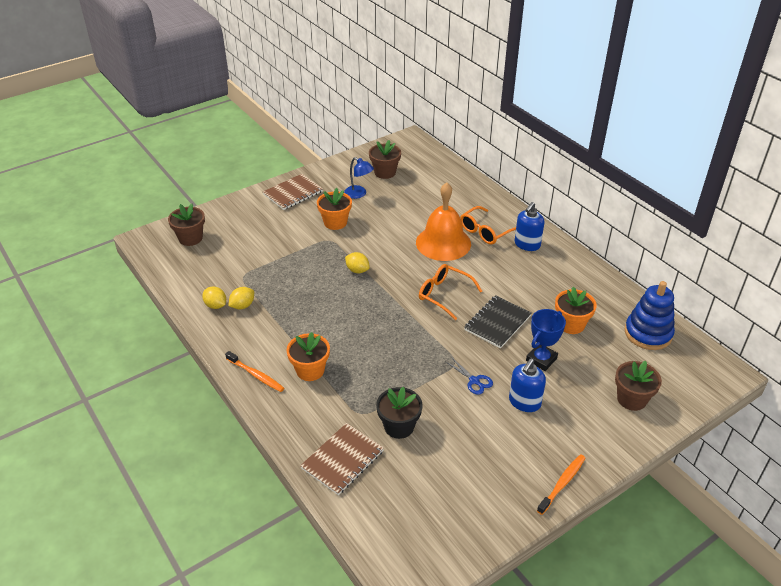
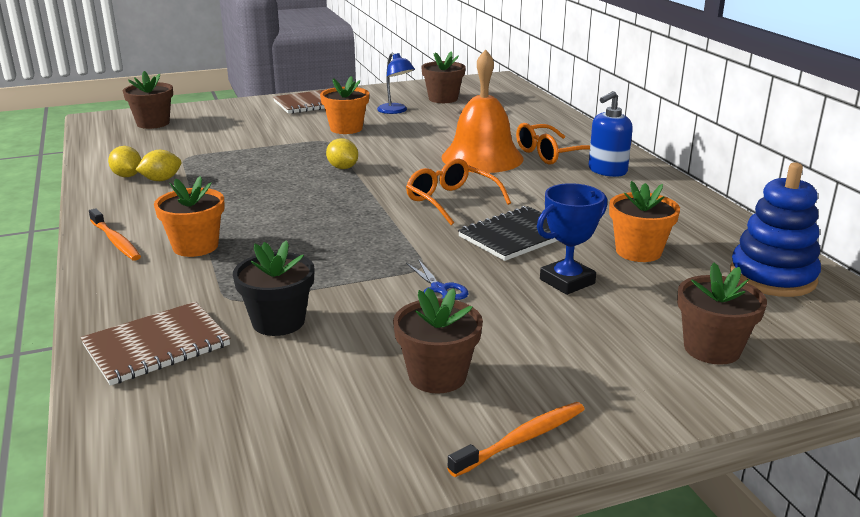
camera: 15 degrees right, 15 degrees down
blue soap dispenser [509,358,546,412] -> none
none -> brown flower pot [393,288,483,394]

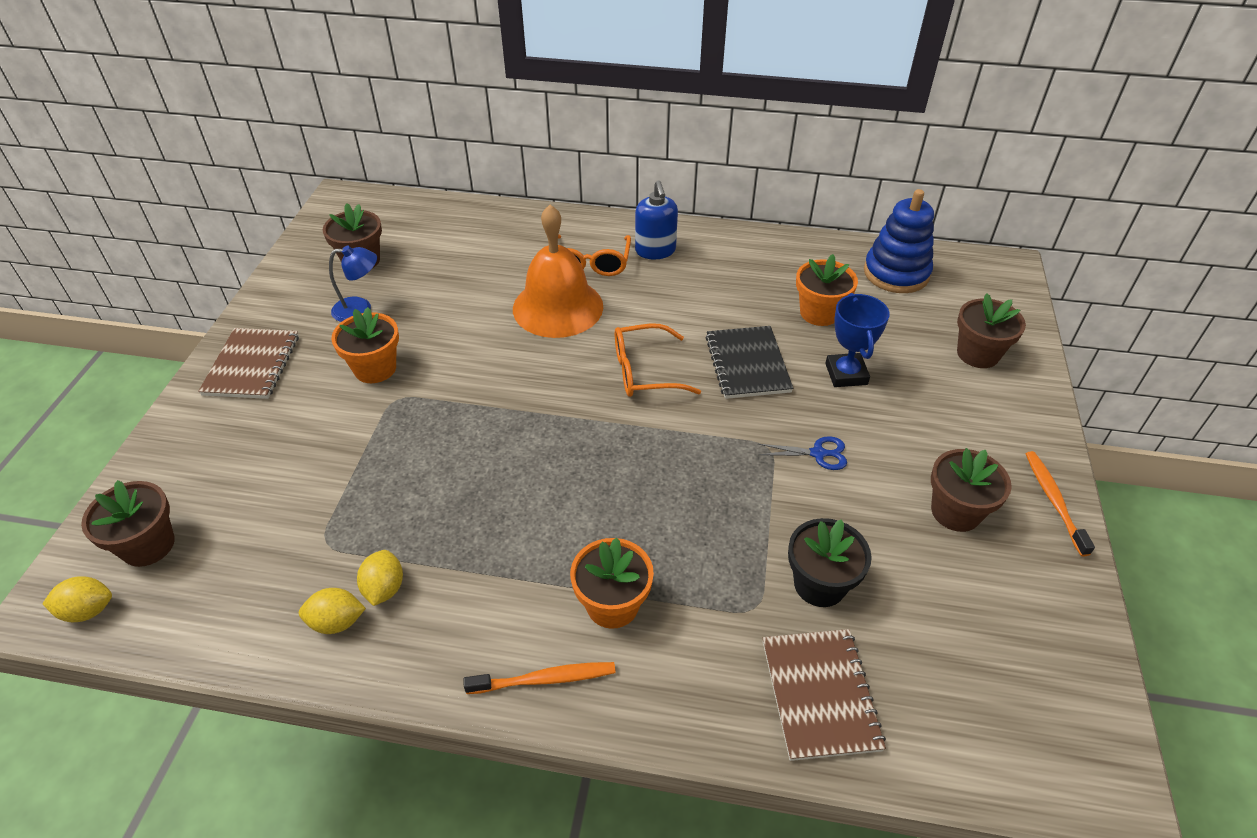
camera: 60 degrees left, 20 degrees up
yellow lemon [326,138,358,169] -> yellow lemon moved to [42,576,112,622]

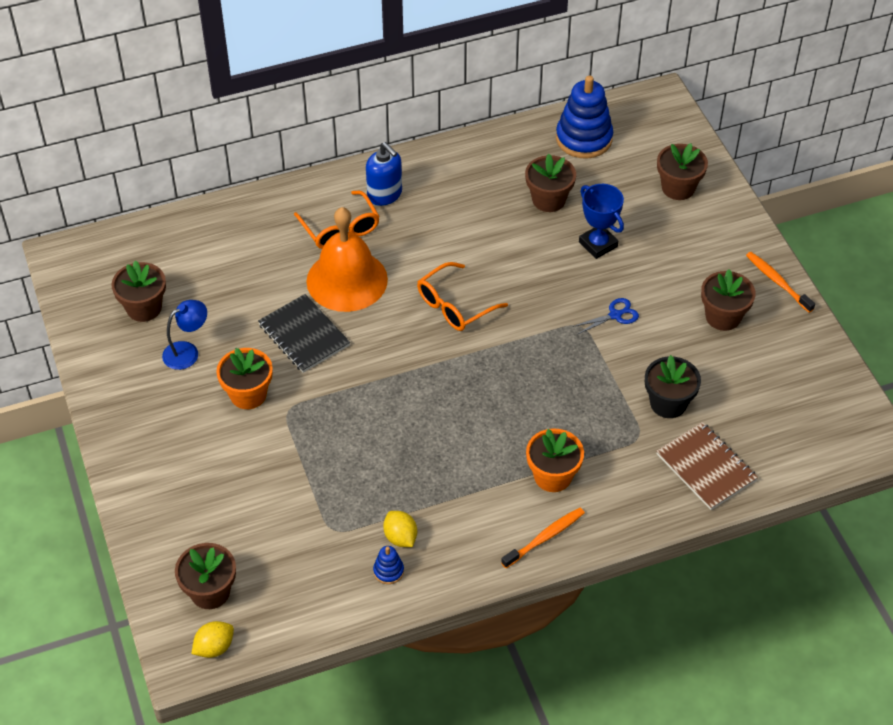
camera: 30 degrees left, 5 degrees up
brown notebook [198,328,299,399] -> none
yellow lemon [299,588,366,634] -> blue stacking toy [373,546,404,584]
black notebook [706,326,793,399] -> black notebook moved to [258,294,350,373]
orange flower pot [796,254,858,326] -> brown flower pot [525,154,576,212]

